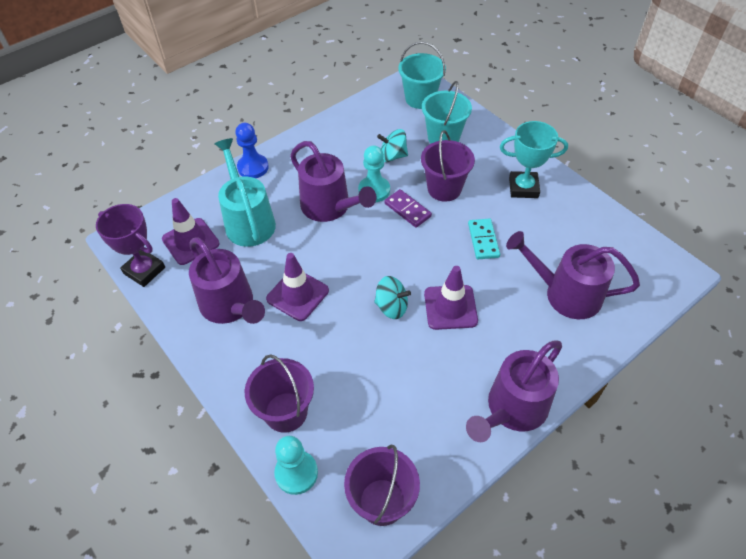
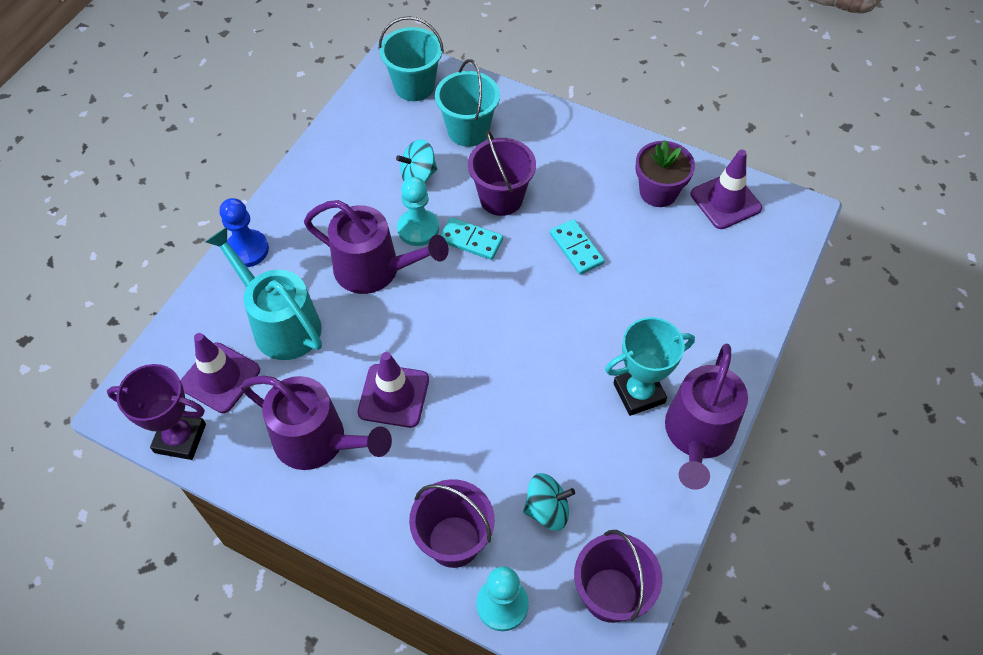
camera: 25 degrees left, 5 degrees up
turquoise spinning top [374,276,411,319] -> turquoise spinning top moved to [523,473,575,531]
purple domino [384,189,432,228] -> turquoise domino [440,217,503,260]
purple traffic cone [424,266,478,330] -> purple traffic cone moved to [691,149,762,229]
turquoise trophy [500,121,568,198] -> turquoise trophy moved to [605,317,695,416]
purple watering can [506,231,640,319] -> none
none -> purple flower pot [635,140,695,207]

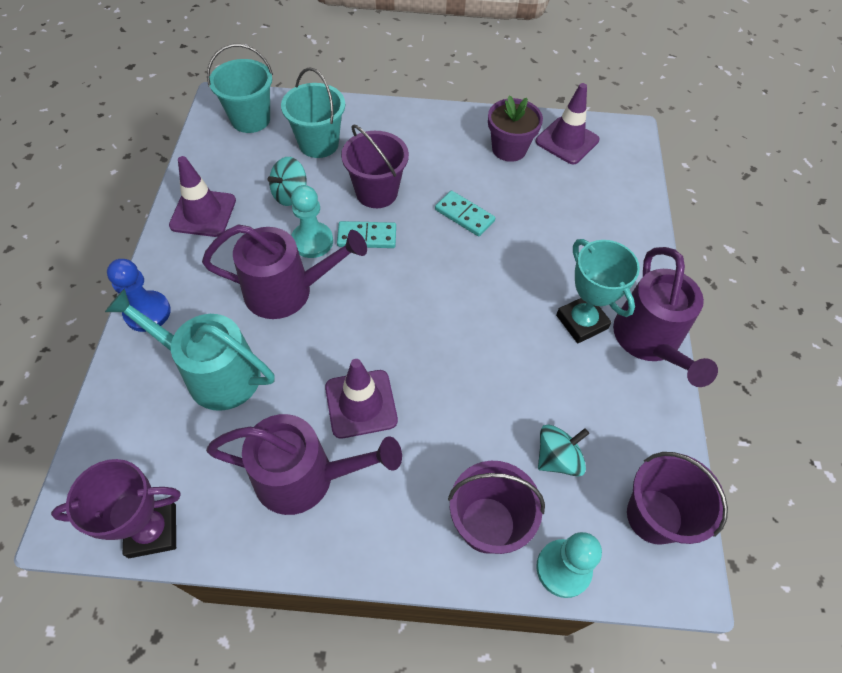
camera: 25 degrees left, 0 degrees up
purple traffic cone [180,333,260,413] -> purple traffic cone moved to [169,156,236,237]
turquoise trophy [605,317,695,416] -> turquoise trophy turned 75 degrees counterclockwise [556,239,640,343]

